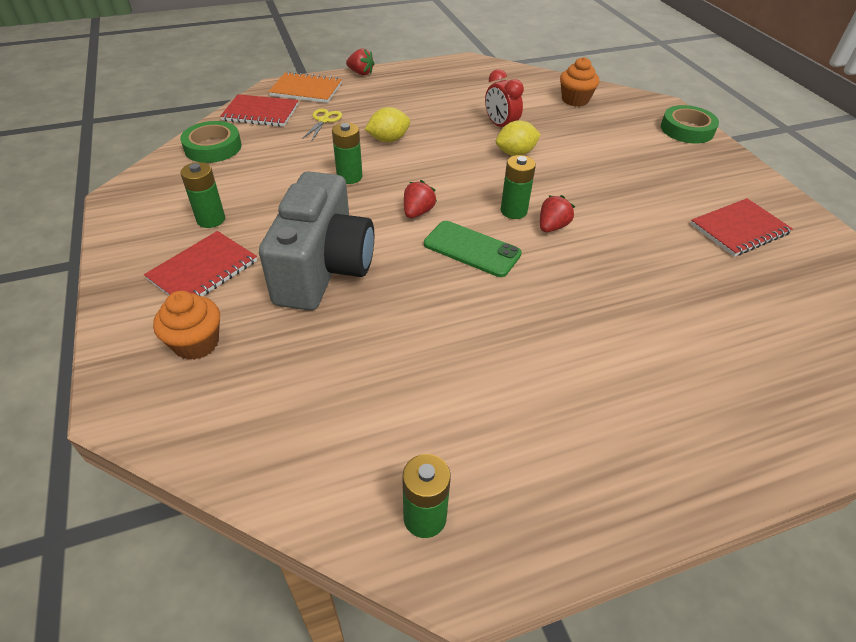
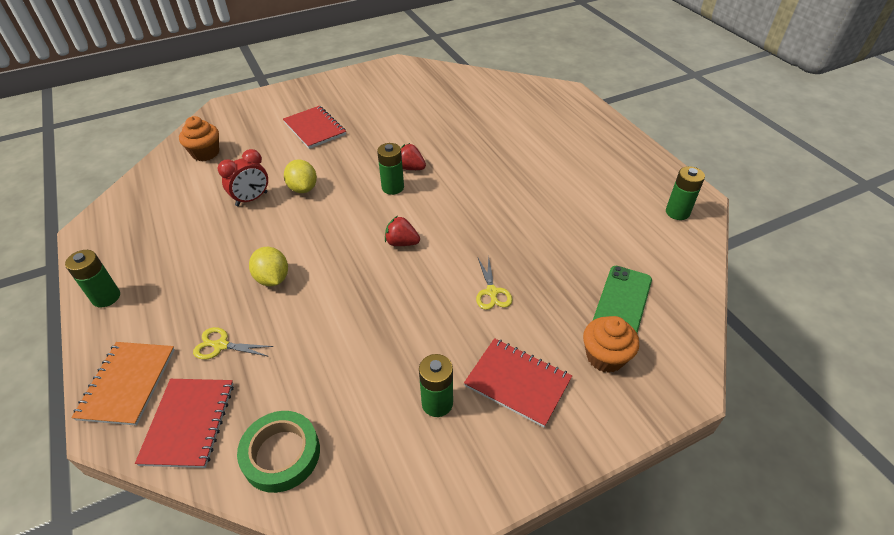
camera: 95 degrees left, 0 degrees up
grey camera [259,171,374,311] -> yellow scissors [476,256,513,310]
green battery [332,122,363,184] -> green battery moved to [65,250,120,308]
red strawberry [346,48,375,75] -> none
green phone [424,221,522,277] -> green phone moved to [593,266,652,333]
green tape [661,105,719,143] -> none
red notebook [691,198,793,257] -> red notebook moved to [283,106,346,149]

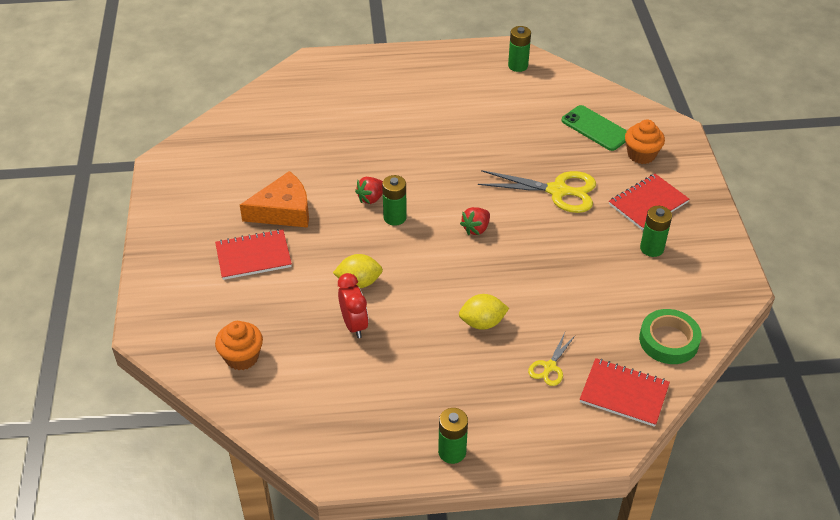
camera: 70 degrees left, 0 degrees up
orange notebook [71,342,175,425] -> none
yellow scissors [476,256,513,310] -> yellow scissors [478,170,596,213], size x1.93
none -> orange cheese [240,171,309,228]

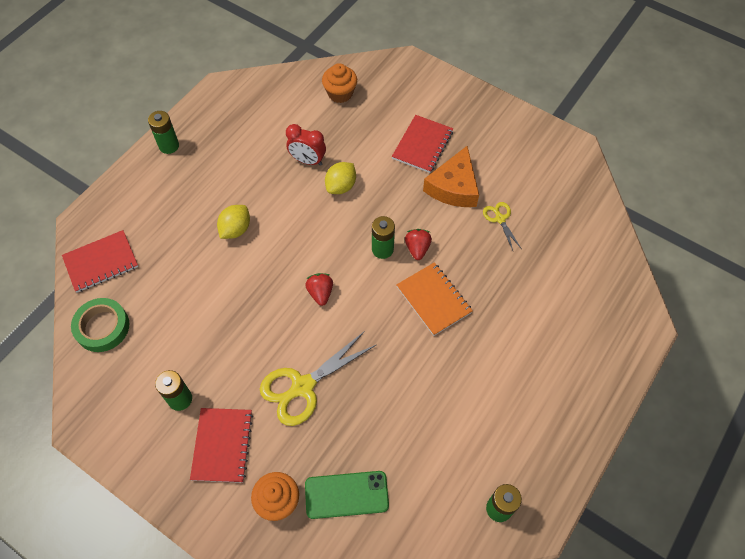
camera: 130 degrees right, 15 degrees up
yellow scissors [528,333,575,386] -> yellow scissors moved to [483,202,521,251]
none -> orange notebook [396,262,473,336]

